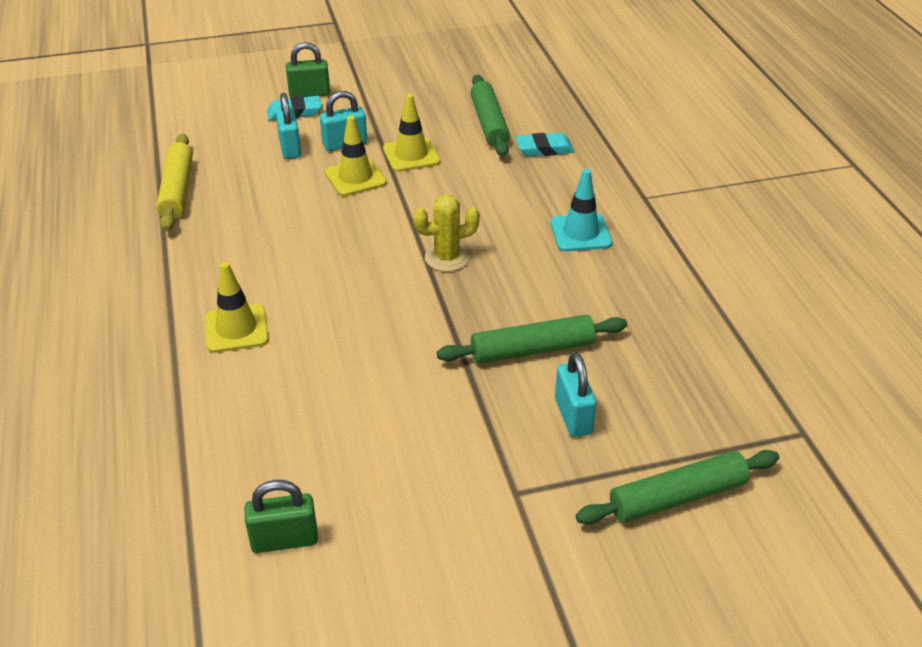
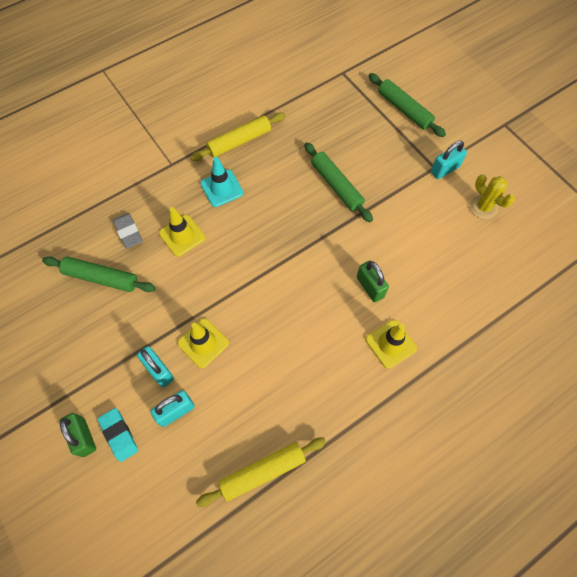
camera: 110 degrees left, 25 degrees up
green padlock [245,480,318,553] -> green padlock moved to [357,261,389,302]
yellow traffic cone [383,94,440,172] -> yellow traffic cone moved to [159,207,205,257]
yellow cactus [413,195,480,272] -> yellow cactus moved to [470,174,515,219]
green rolling pin [470,75,510,156] -> green rolling pin turned 45 degrees clockwise [42,256,156,292]
turquoise eraser [515,133,575,157] -> grey eraser [113,213,143,249]
turquoise padlock [555,352,597,437] -> turquoise padlock moved to [431,141,467,179]
none -> yellow rolling pin [191,113,285,161]

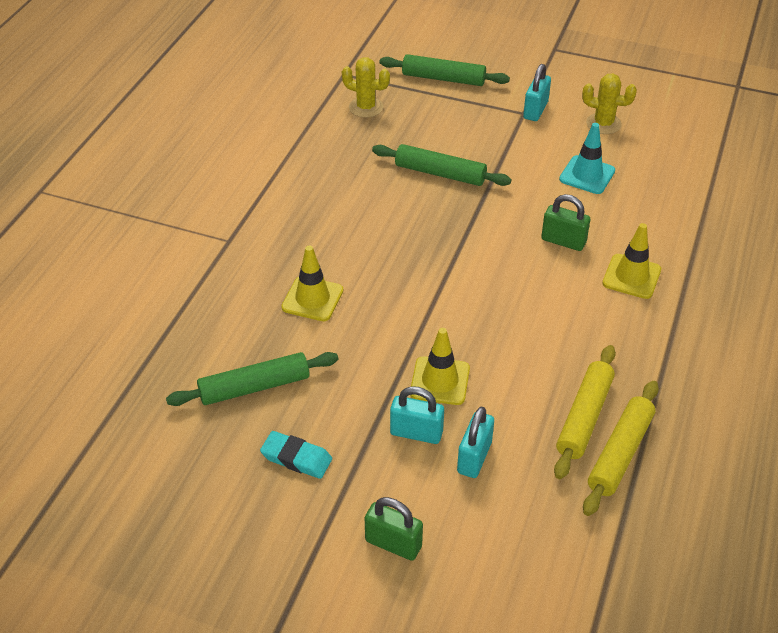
camera: 35 degrees left, 20 degrees down
turquoise eraser [97,408,138,462] -> turquoise eraser moved to [260,431,332,479]
grey eraser [113,213,143,249] -> none
yellow rolling pin [191,113,285,161] -> yellow rolling pin moved to [554,345,616,479]
turquoise traffic cone [201,157,243,207] -> turquoise traffic cone moved to [559,123,615,194]
none -> yellow cactus [342,57,390,118]

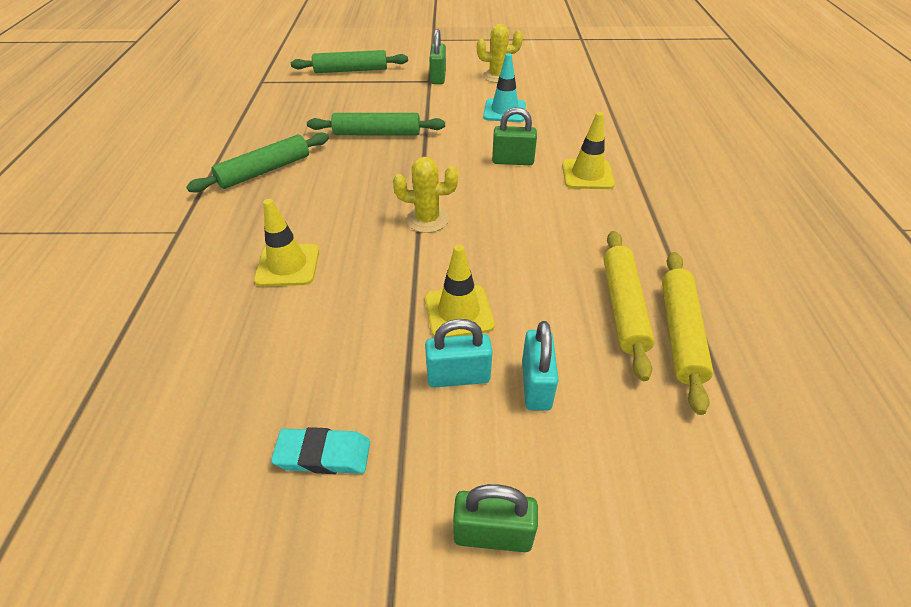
camera: 20 degrees left, 0 degrees up
green rolling pin [166,352,338,406] -> green rolling pin moved to [186,132,329,193]
yellow cactus [342,57,390,118] -> yellow cactus moved to [393,157,458,233]
turquoise padlock [523,64,551,121] -> green padlock [429,29,446,84]

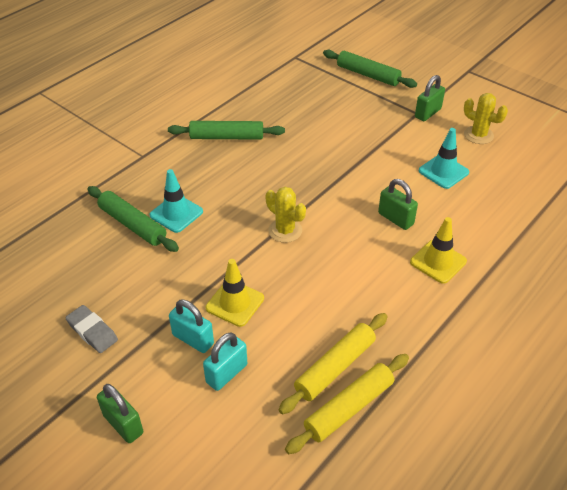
camera: 40 degrees right, 0 degrees up
yellow traffic cone [254,199,319,287] -> turquoise traffic cone [149,169,203,233]
turquoise eraser [271,427,370,474] -> grey eraser [65,305,118,353]
green rolling pin [307,113,445,136] -> green rolling pin moved to [87,186,179,252]

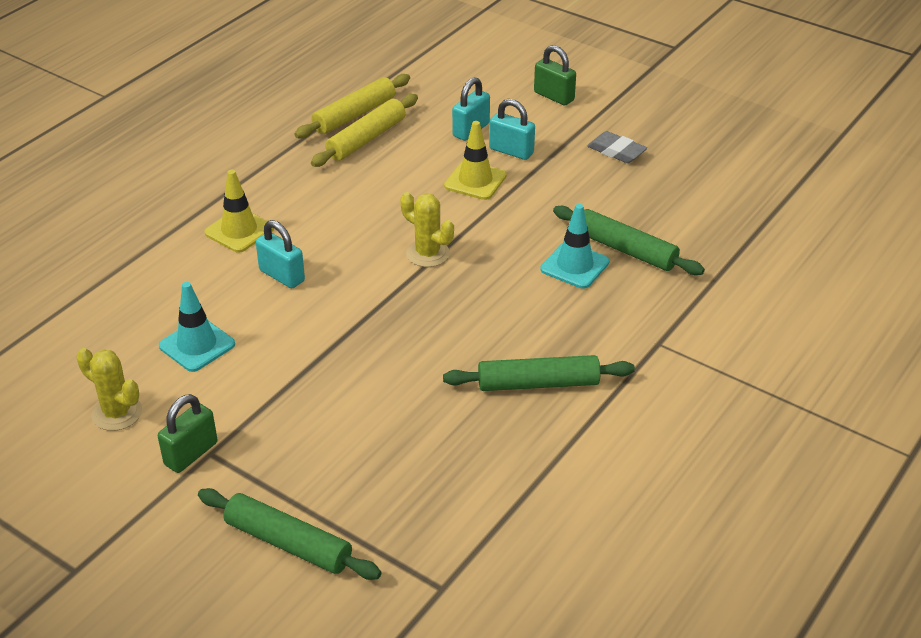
camera: 175 degrees right, 5 degrees down
green padlock [378,179,418,230] -> turquoise padlock [256,220,305,289]

